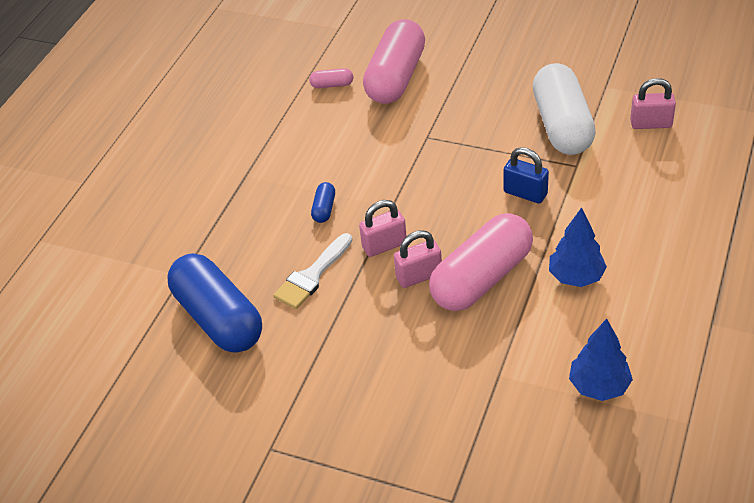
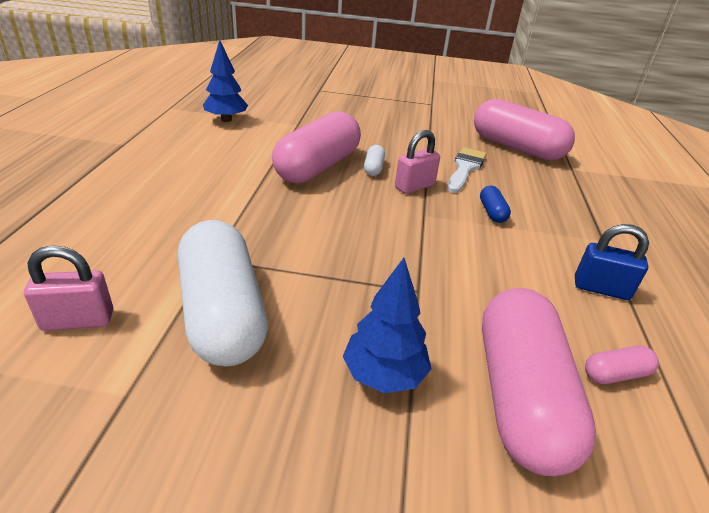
camera: 160 degrees right, 10 degrees down
blue capsule [167,253,262,353] -> pink capsule [474,99,575,161]
pink padlock [394,230,442,288] -> white capsule [364,145,385,176]
blue padlock [503,147,549,204] -> blue padlock moved to [575,224,649,300]
blue tree [549,207,607,287] -> blue tree moved to [343,258,432,393]

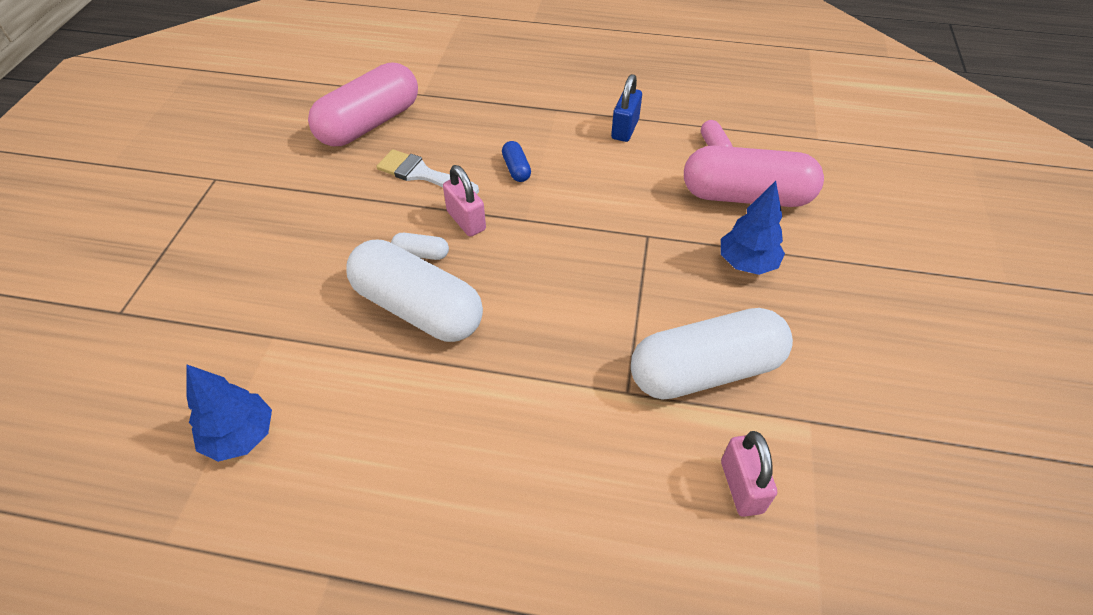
camera: 85 degrees left, 15 degrees up
pink capsule [272,111,361,184] -> white capsule [346,239,483,342]
blue capsule [480,185,511,223] -> blue capsule turned 75 degrees clockwise [502,141,531,182]

